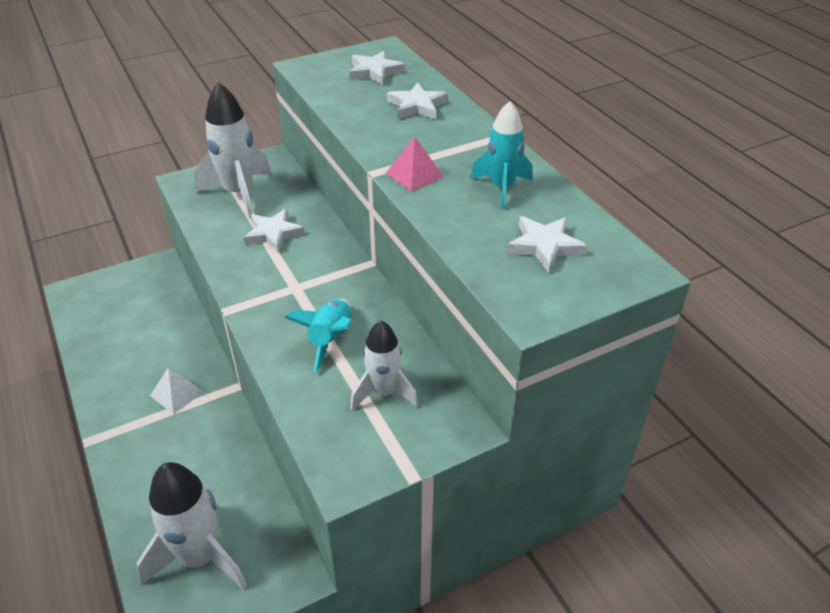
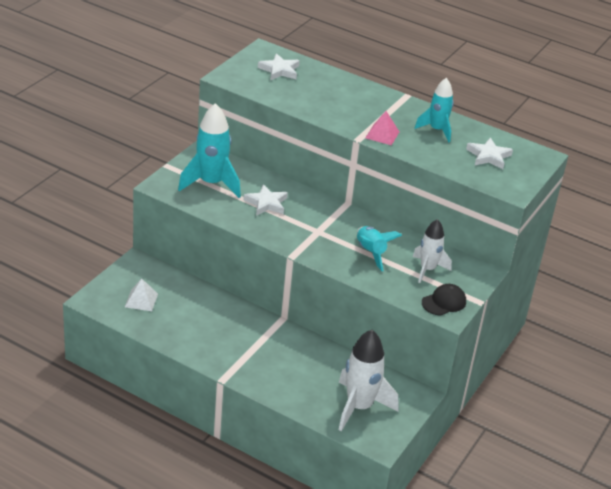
camera: 35 degrees left, 5 degrees down
white pyramid [150,368,204,414] -> white pyramid moved to [125,279,158,311]
white rocket [194,82,272,218] -> turquoise rocket [178,103,241,198]
white star [387,82,448,119] -> none
none -> black cap [422,284,466,316]

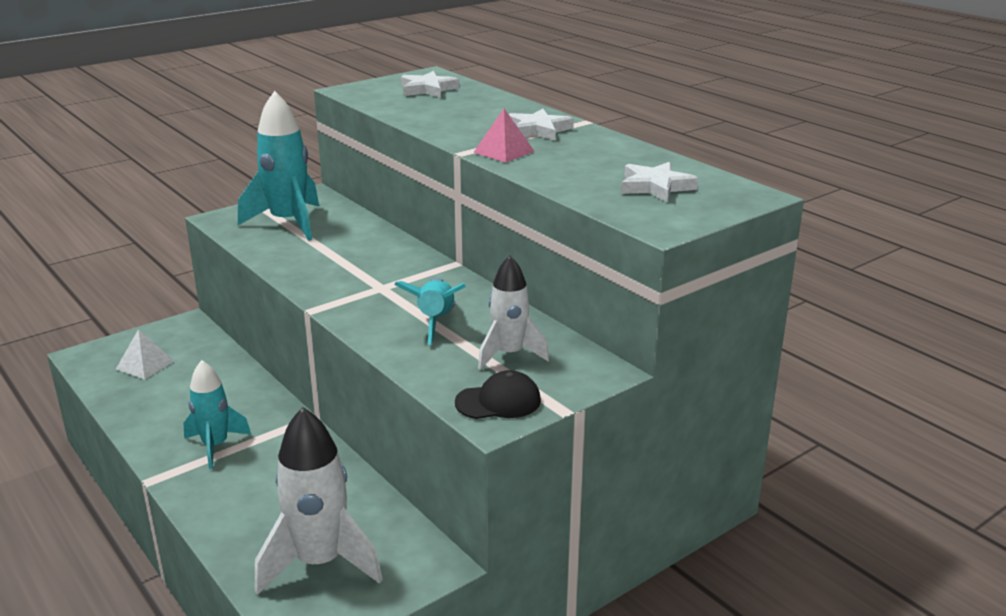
camera: 25 degrees right, 10 degrees down
white star [243,184,288,216] -> white star moved to [509,109,574,140]
turquoise rocket [414,78,454,142] -> turquoise rocket moved to [183,360,251,469]

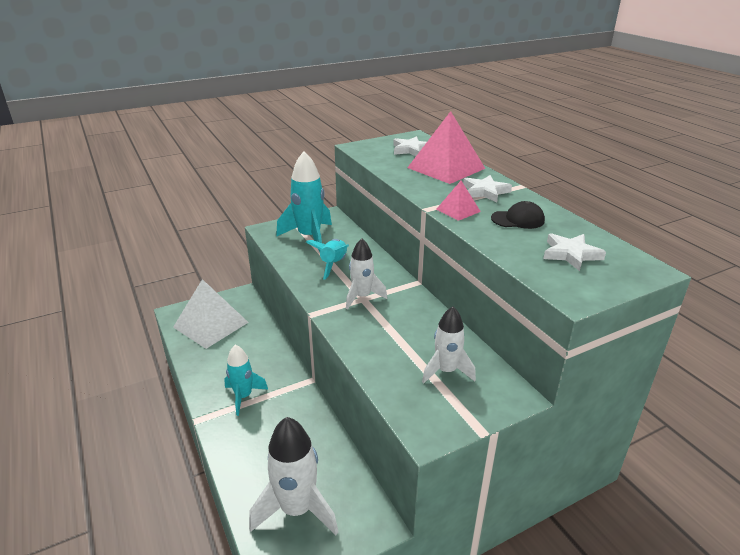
camera: 10 degrees right, 5 degrees up
white pyramid [116,329,174,380] -> white pyramid [173,279,249,349], size x2.04
turquoise rocket [394,278,466,345] -> turquoise rocket moved to [306,239,349,280]
black cap [455,370,541,419] -> black cap moved to [491,201,545,229]
none -> white rocket [346,238,387,310]
none -> pink pyramid [407,111,485,184]

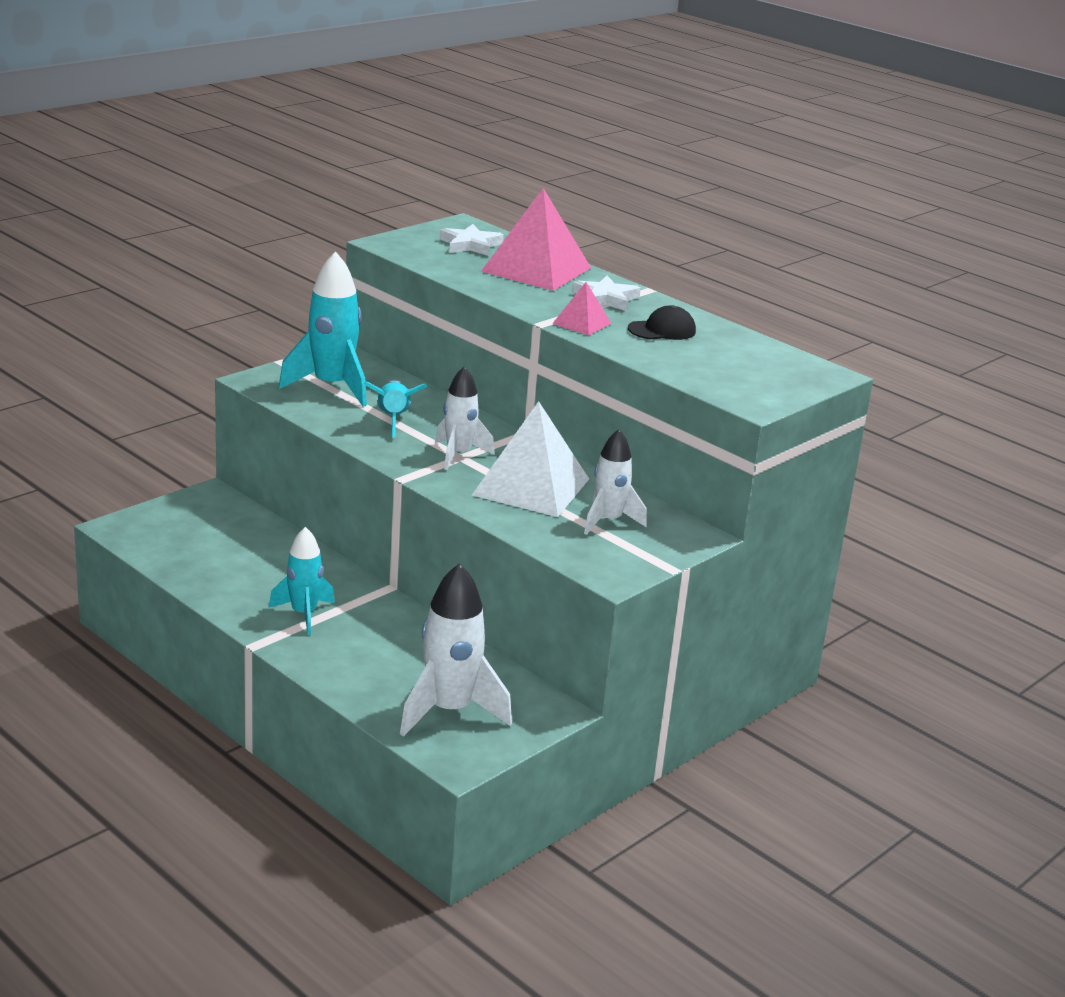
camera: 20 degrees left, 5 degrees down
white pyramid [173,279,249,349] -> white pyramid moved to [472,401,589,517]
white star [543,233,606,271] -> none

